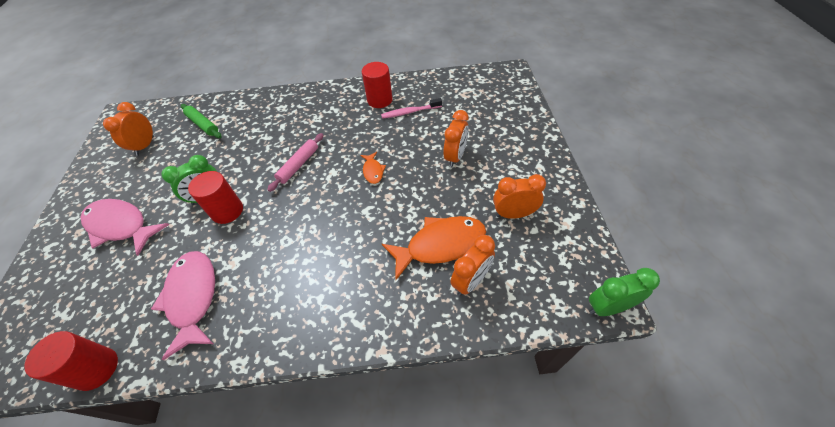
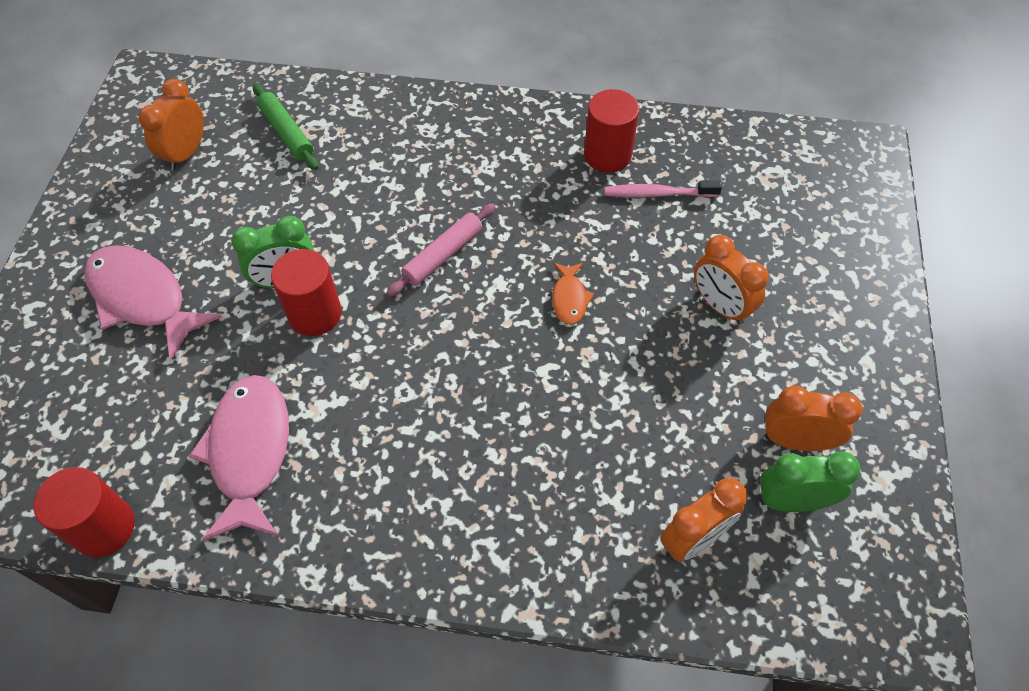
camera: 10 degrees right, 5 degrees up
orange fish [382,216,486,280] -> none
orange clock [443,110,469,168] -> orange clock turned 105 degrees clockwise [694,235,769,325]
green clock [589,268,660,316] -> green clock moved to [760,451,861,512]

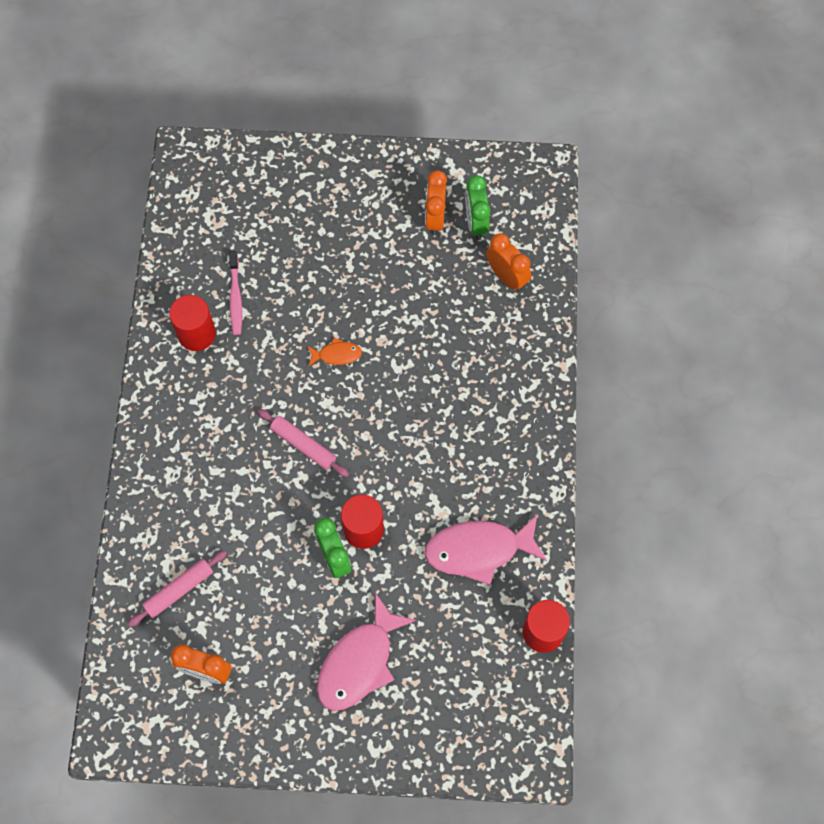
camera: 95 degrees left, 10 degrees up
green rolling pin [253,84,318,170] -> pink rolling pin [128,550,227,627]
orange clock [694,235,769,325] -> none

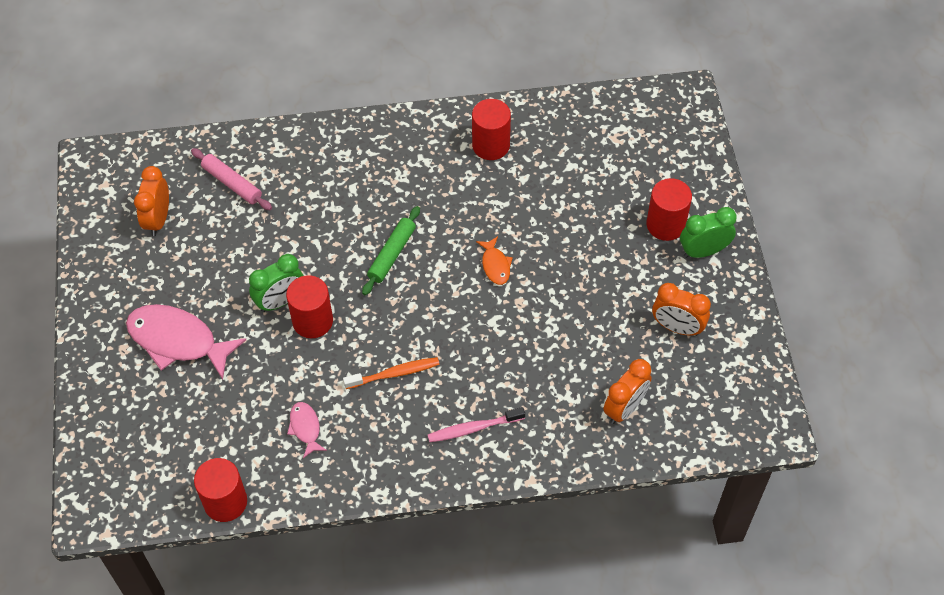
camera: 80 degrees right, 10 degrees down
pink toothbrush [229,251,242,335] -> pink toothbrush moved to [428,407,525,442]
pink rolling pin [258,409,349,477] -> green rolling pin [362,206,420,295]
pink fish [424,515,547,585] -> pink fish [287,402,327,458], size x0.48
orange clock [425,170,447,235] -> orange clock turned 150 degrees counterclockwise [652,283,711,336]
green clock [465,175,491,240] -> green clock moved to [680,207,737,258]
none -> orange toothbrush [343,357,440,389]
none -> red cylinder [646,178,692,241]

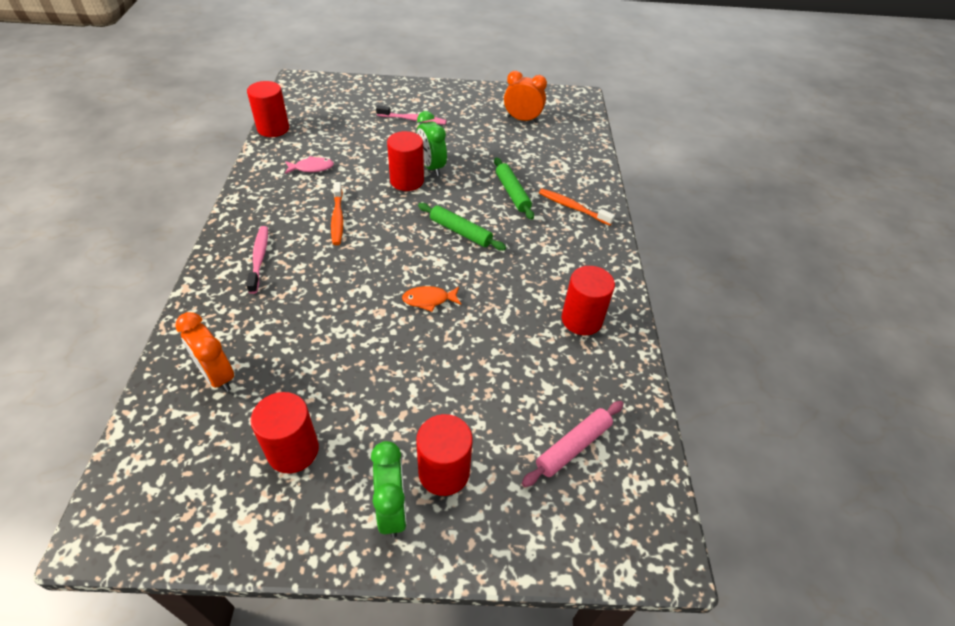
camera: 95 degrees right, 10 degrees down
pink fish [126,304,246,380] -> pink toothbrush [376,105,446,125]
pink rolling pin [191,148,272,210] -> pink rolling pin moved to [522,401,624,487]
orange clock [652,283,711,336] -> red cylinder [251,392,319,474]
none -> green rolling pin [494,158,534,220]
none -> orange toothbrush [539,189,615,226]

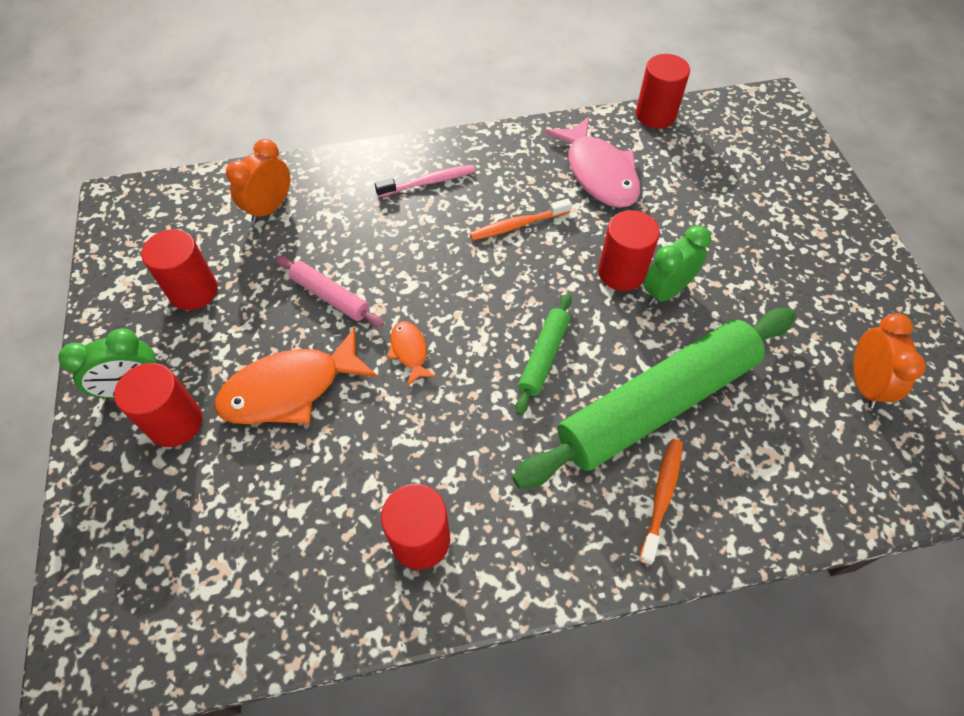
camera: 80 degrees right, 10 degrees up
pink fish [285,156,334,174] -> pink fish [545,116,640,208], size x2.07
pink toothbrush [376,105,446,125] -> none
green rolling pin [494,158,534,220] -> green rolling pin [512,308,796,489], size x2.23
pink rolling pin [522,401,624,487] -> pink rolling pin moved to [276,256,384,328]
none -> orange fish [215,327,377,424]

